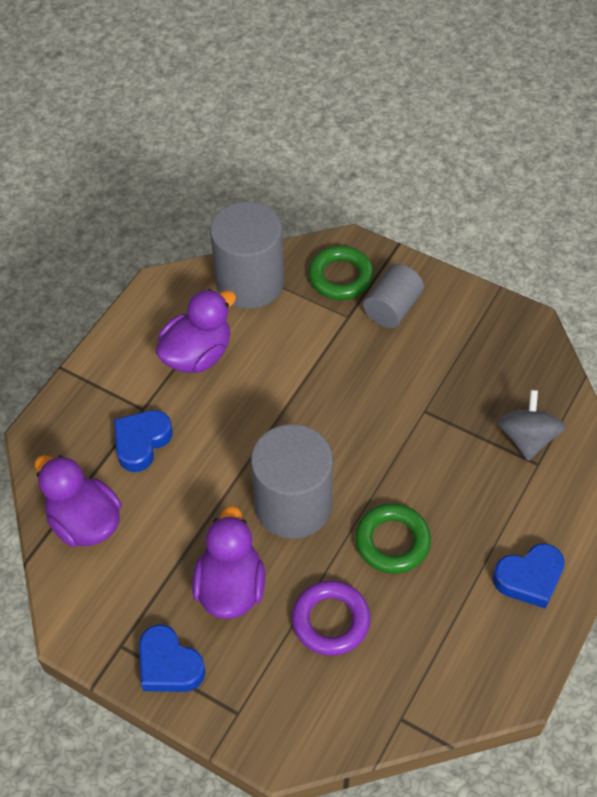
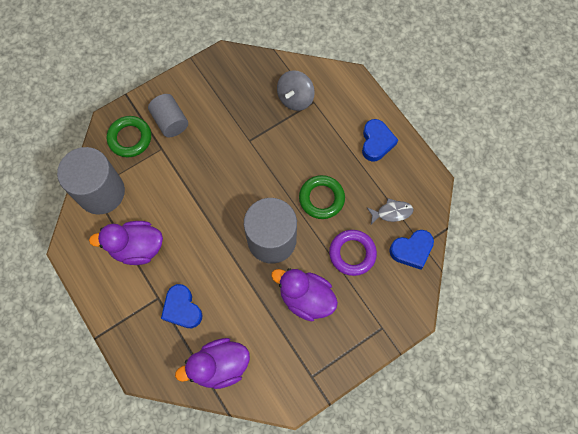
camera: 65 degrees left, 15 degrees up
blue heart [139,624,205,692] -> blue heart moved to [389,230,434,270]
purple duck [156,289,236,373] -> purple duck turned 75 degrees counterclockwise [89,221,163,265]
grey spinning top [498,390,565,461] -> grey spinning top turned 90 degrees counterclockwise [277,70,315,111]
none -> grey fish [367,198,413,224]

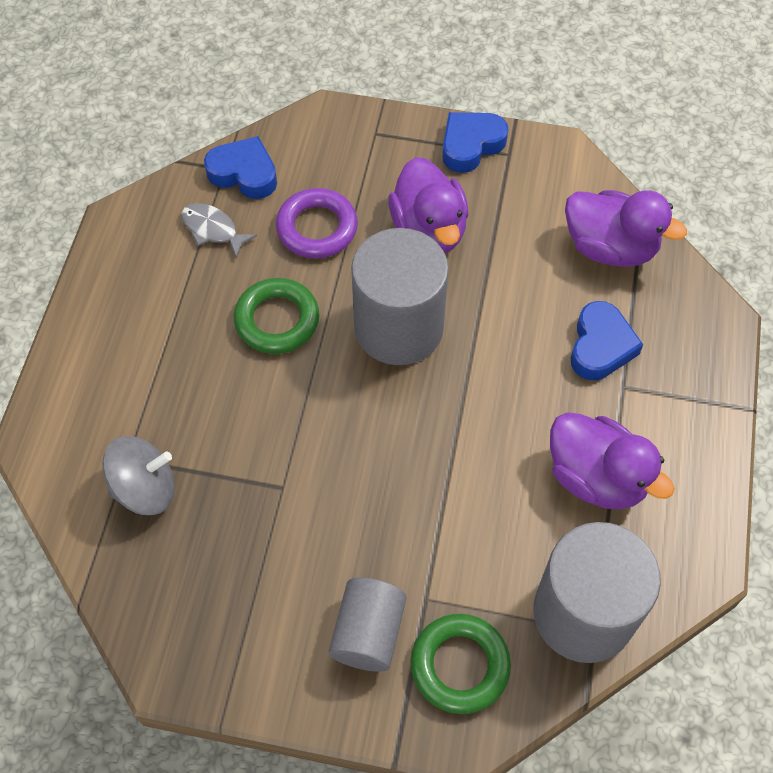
camera: 135 degrees left, 10 degrees down
blue heart [362,119,398,162] -> blue heart moved to [442,112,508,173]

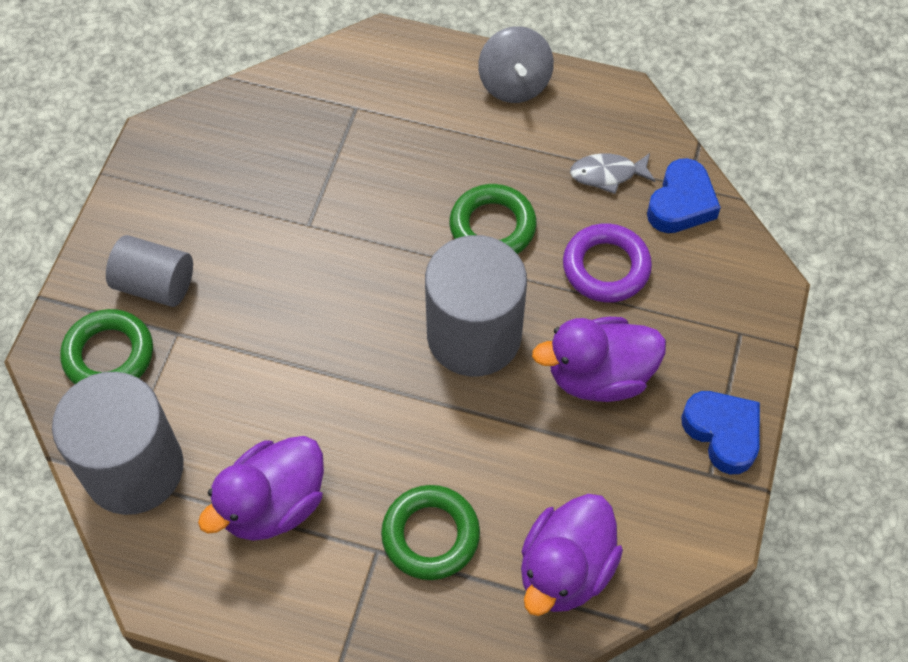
camera: 95 degrees right, 0 degrees up
grey spinning top [102,436,175,515] -> grey spinning top moved to [478,26,554,103]
grey fish [181,203,257,258] -> grey fish turned 135 degrees counterclockwise [570,153,655,194]
blue heart [571,301,643,380] -> green ring [381,485,480,580]

